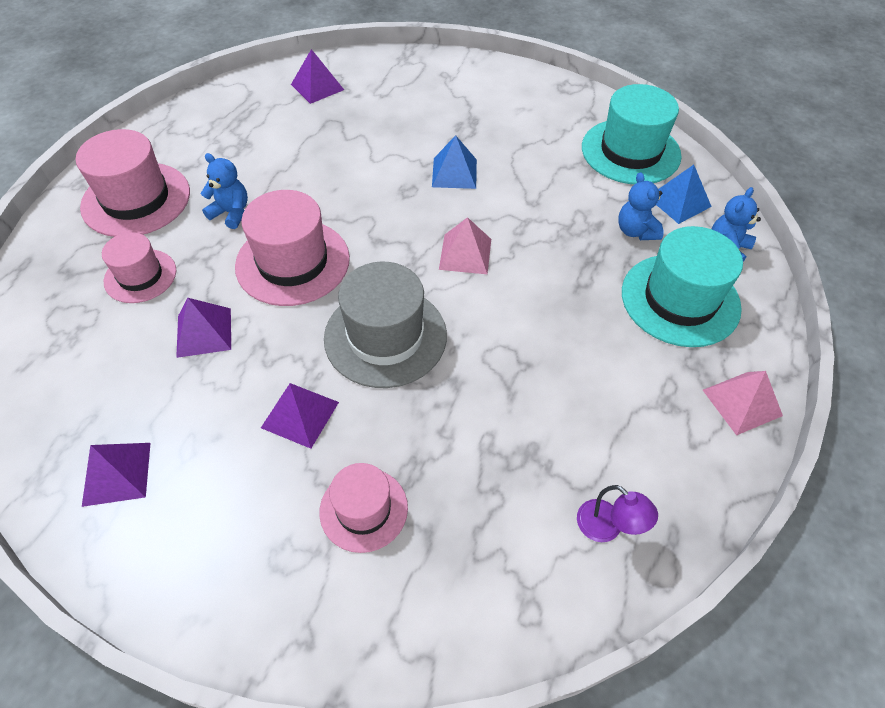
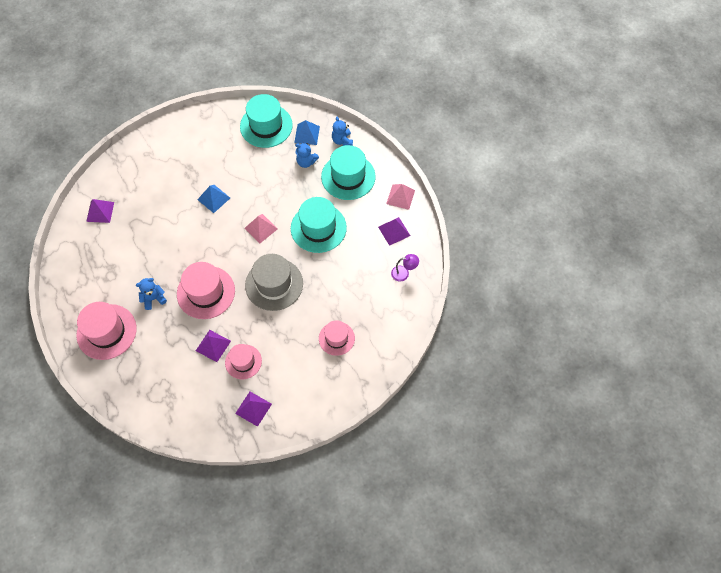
camera: 50 degrees left, 10 degrees up
pink hat [102,232,176,303] -> pink hat moved to [225,344,262,379]
purple pyramid [261,383,339,449] -> purple pyramid moved to [378,217,410,246]
none -> turquoise hat [291,197,347,253]

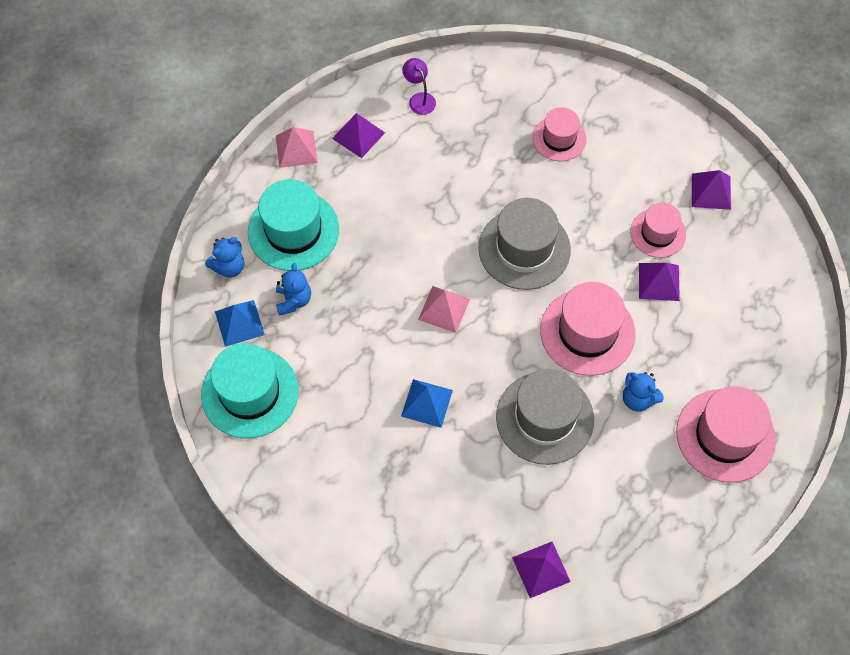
camera: 115 degrees left, 0 degrees up
turquoise hat [291,197,347,253] -> none
none -> grey hat [496,369,594,465]

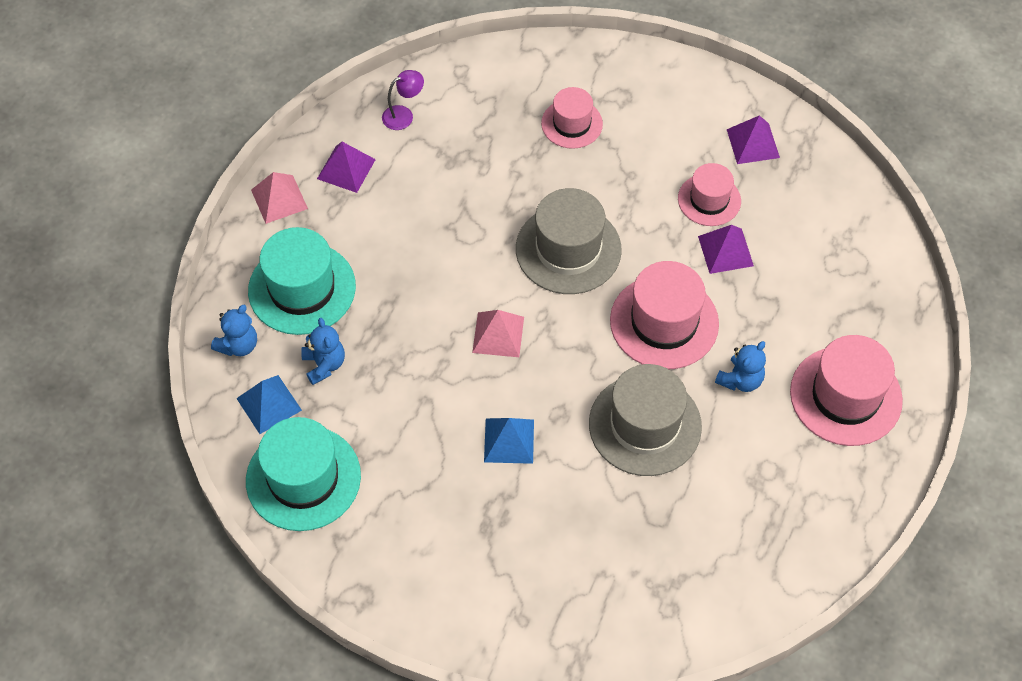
camera: 15 degrees left, 5 degrees down
purple lamp [402,58,436,115] -> purple lamp turned 105 degrees clockwise [382,70,424,130]
purple pyramid [512,542,571,598] -> none
blue teddy bear [623,372,664,412] -> blue teddy bear turned 75 degrees counterclockwise [715,341,766,392]

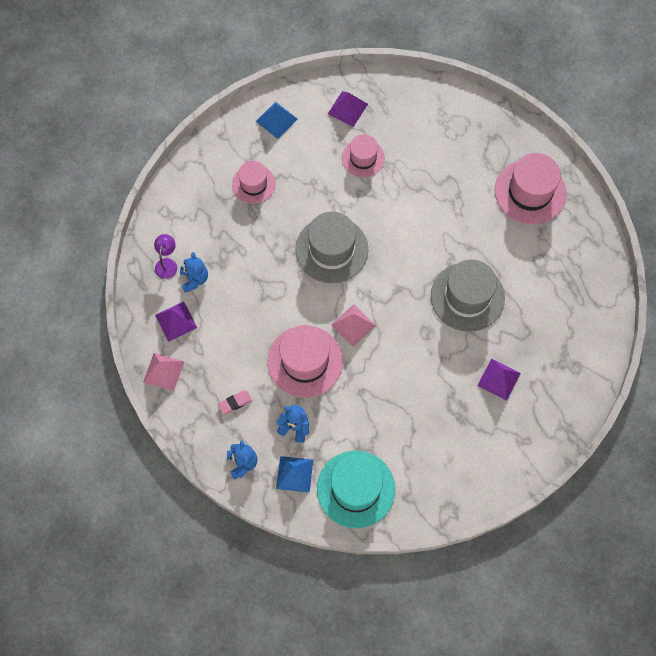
camera: 50 degrees left, 10 degrees up
turquoise hat [248,227,356,335] -> pink eraser [218,390,252,414]
blue pyramid [484,418,534,464] -> blue pyramid moved to [256,102,298,139]
pink hat [610,261,719,369] -> pink hat moved to [267,325,343,398]
purple pyramid [698,225,754,274] -> purple pyramid moved to [477,359,521,401]
blue teddy bear [715,341,766,392] -> blue teddy bear moved to [180,252,208,293]

